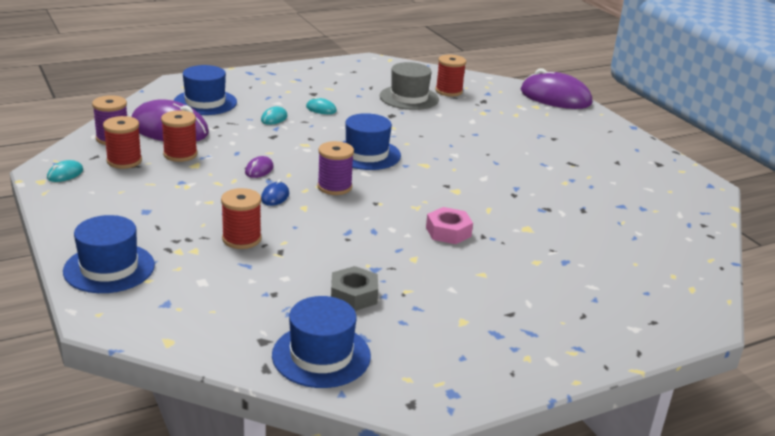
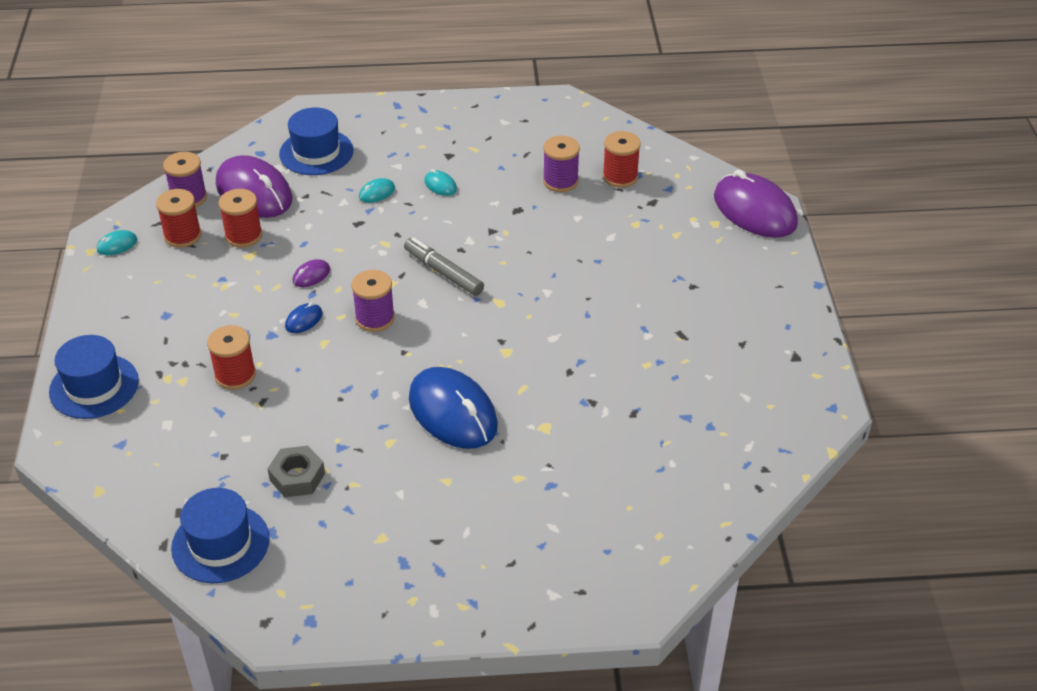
camera: 25 degrees right, 15 degrees up
blue hat [343,113,401,170] -> grey marker [404,237,484,296]
grey hat [380,62,439,110] -> purple spool [543,136,580,192]
pink nut [426,207,473,244] -> blue mouse [409,367,498,449]

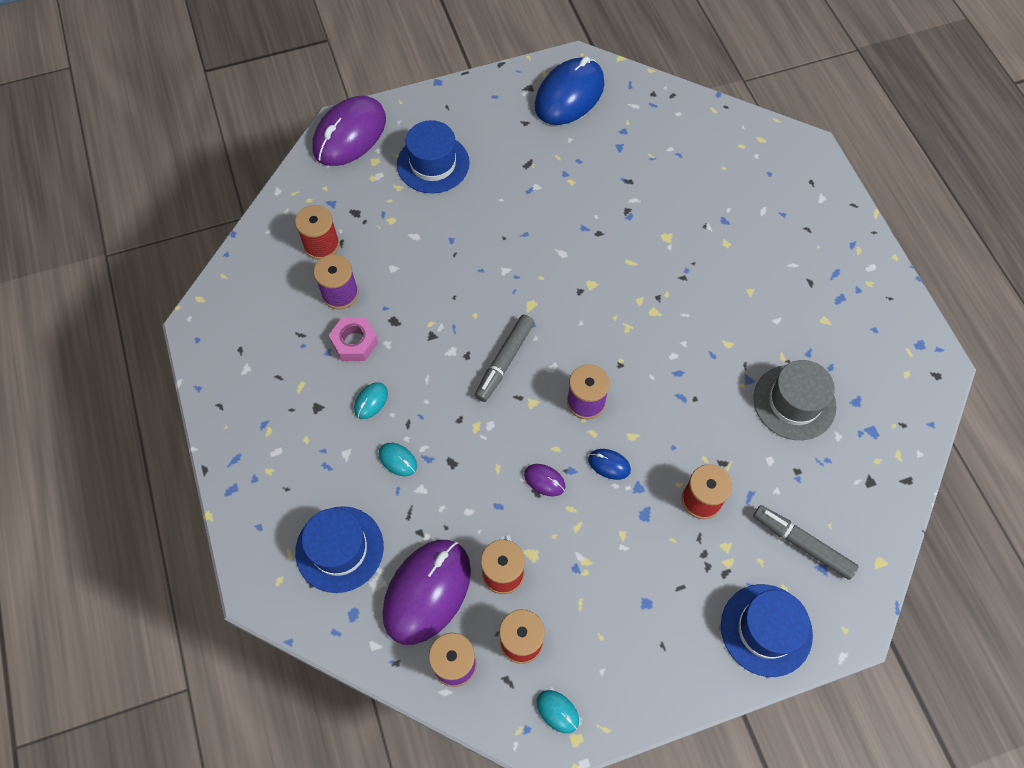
camera: 105 degrees left, 20 degrees up
blue hat [171,488,270,583] -> blue hat moved to [397,120,470,193]
grey nut [268,446,325,497] -> grey hat [753,360,836,440]
blue mouse [409,367,498,449] -> blue mouse moved to [535,56,605,125]
none -> pink nut [329,317,379,361]
none -> grey marker [753,505,859,580]

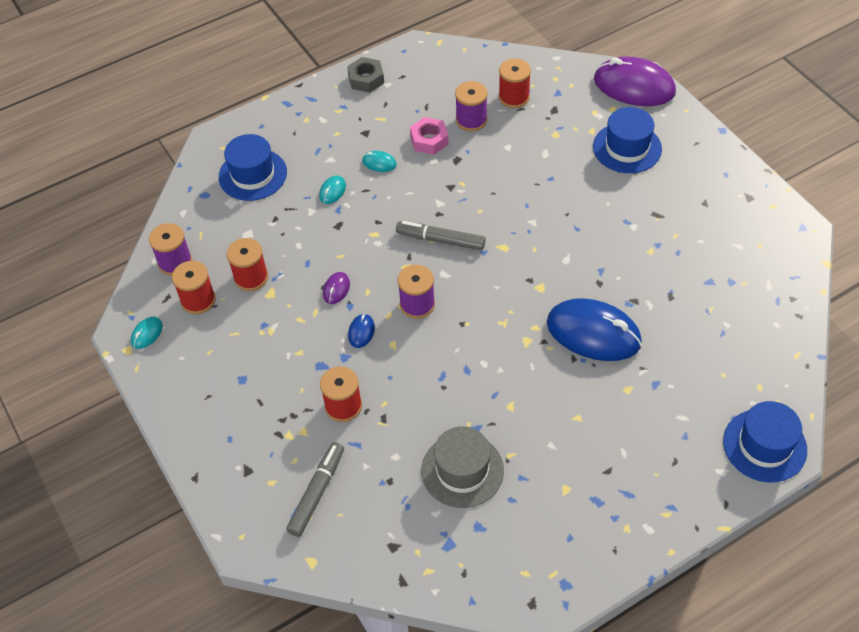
camera: 80 degrees right, 10 degrees down
purple mouse [382,540,471,645] -> none
blue mouse [535,56,605,125] -> blue mouse moved to [547,298,642,361]
blue hat [721,584,813,677] -> blue hat moved to [723,401,807,482]
none -> grey nut [347,57,384,93]

